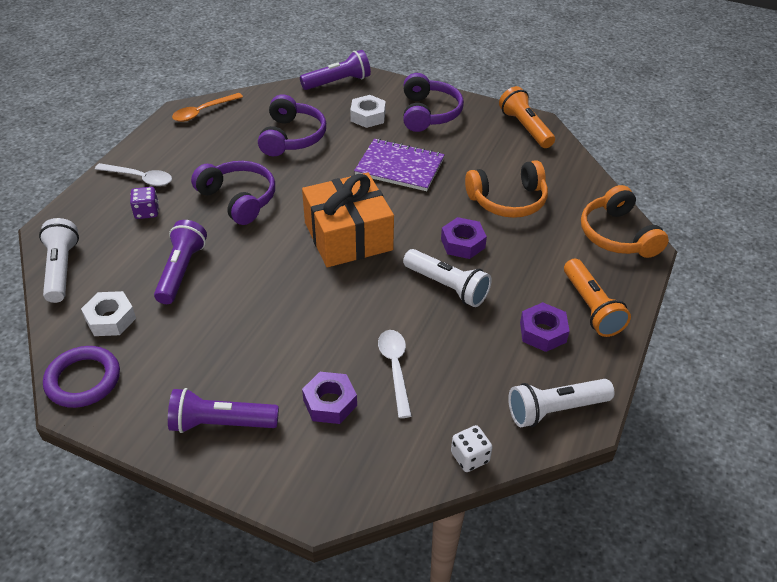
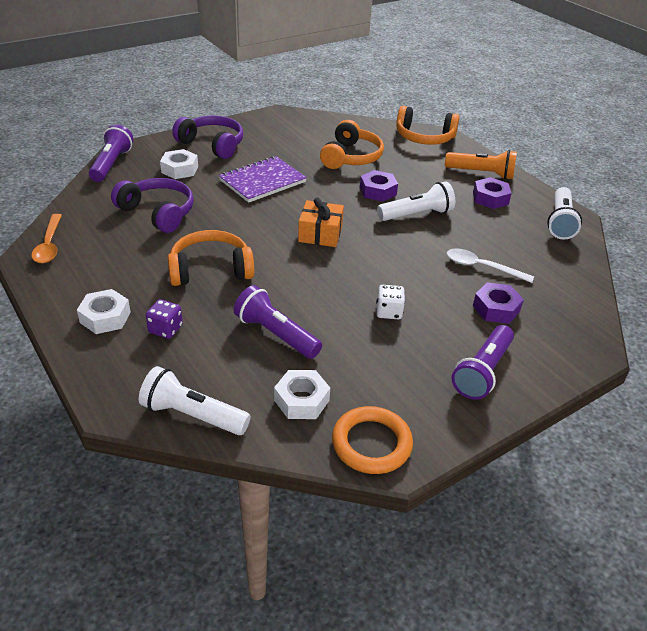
camera: 60 degrees left, 5 degrees down
purple ring [43,346,120,408] -> orange ring [332,406,413,474]
white spoon [95,163,172,186] -> white nut [77,289,131,334]
purple headphones [191,161,275,225] -> orange headphones [168,230,254,286]
orange gift [302,173,394,267] -> orange gift [298,198,344,247], size x0.59
white dice [451,425,492,472] -> white dice moved to [376,285,405,319]
orange flashlight [499,86,555,148] -> none

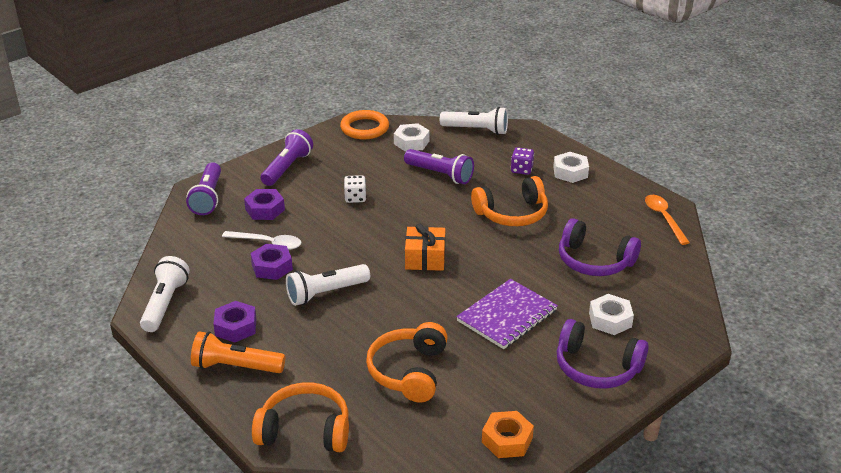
camera: 175 degrees right, 5 degrees down
purple flashlight [89,124,133,182] -> purple flashlight moved to [186,162,221,215]
purple nut [360,170,398,201] -> purple nut moved to [250,244,293,280]
none -> orange nut [482,411,534,458]

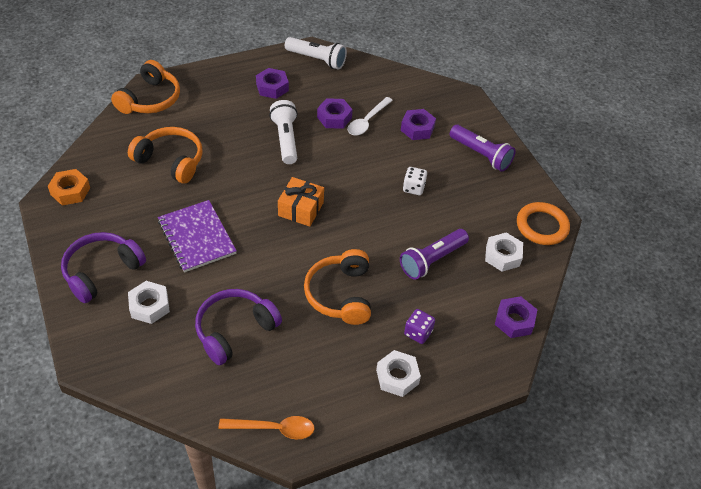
camera: 105 degrees right, 15 degrees up
purple flashlight [186,162,221,215] -> none
orange flashlight [191,331,285,373] -> none
white flashlight [440,107,508,135] -> purple nut [495,296,537,338]

